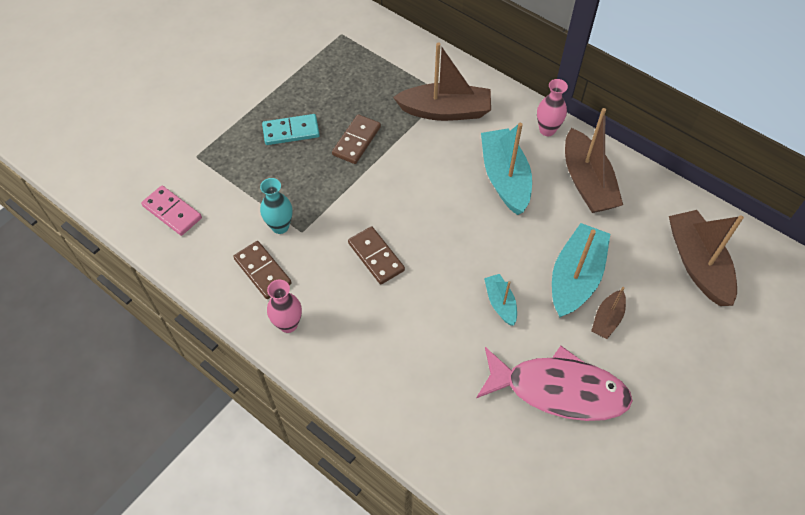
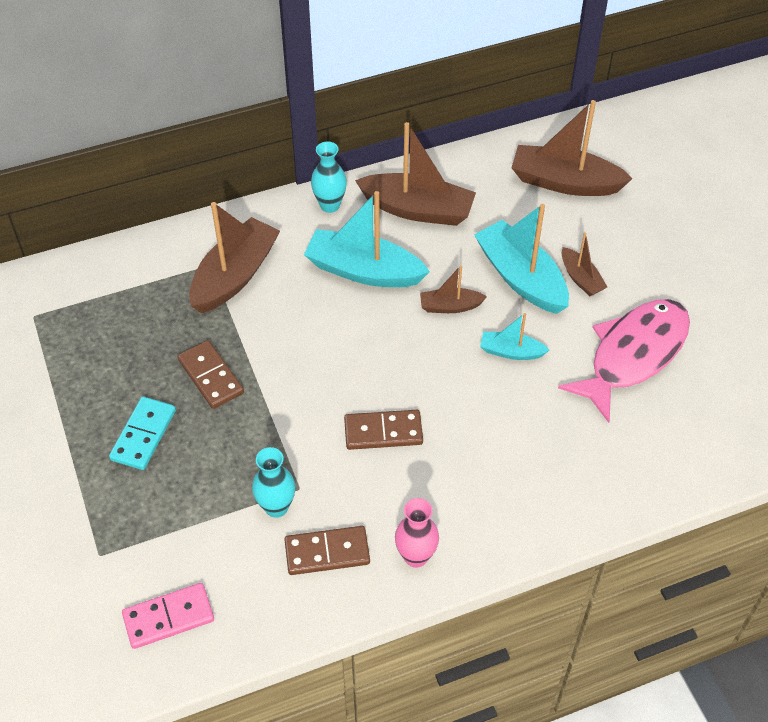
camera: 60 degrees left, 5 degrees down
pink vase [537,79,568,136] -> turquoise vase [311,141,347,213]
none -> brown boat [420,265,487,313]

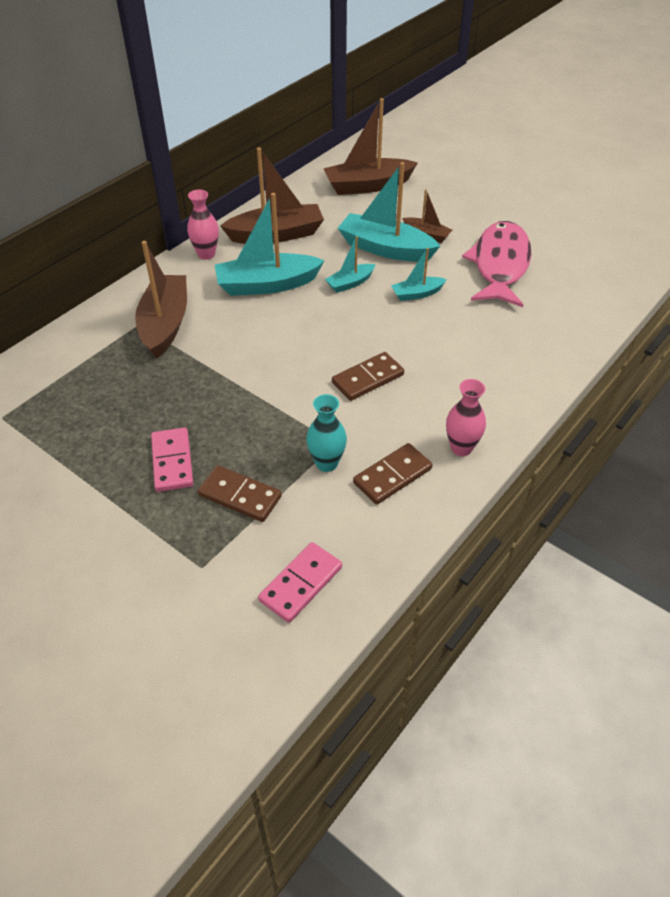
camera: 30 degrees left, 5 degrees down
turquoise domino [109,397,176,470] -> pink domino [151,428,193,492]
brown domino [177,340,244,409] -> brown domino moved to [198,465,282,522]
turquoise vase [311,141,347,213] -> pink vase [187,190,219,260]
brown boat [420,265,487,313] -> turquoise boat [325,236,376,293]

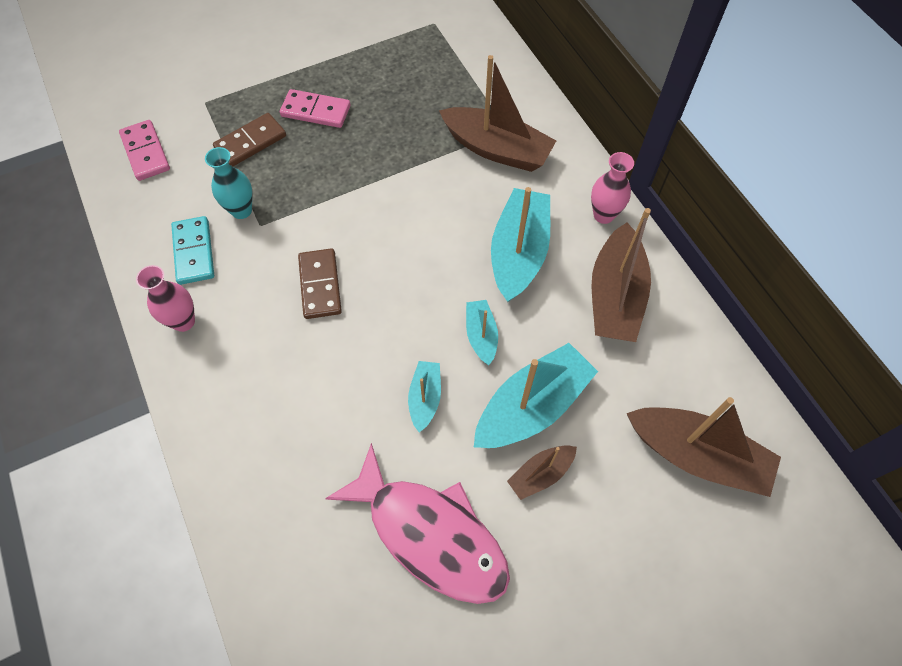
camera: 115 degrees right, 15 degrees up
brown boat [323,98,417,195] -> brown boat turned 105 degrees clockwise [626,397,781,497]
brown domino [353,443,433,505] -> turquoise domino [171,216,214,285]

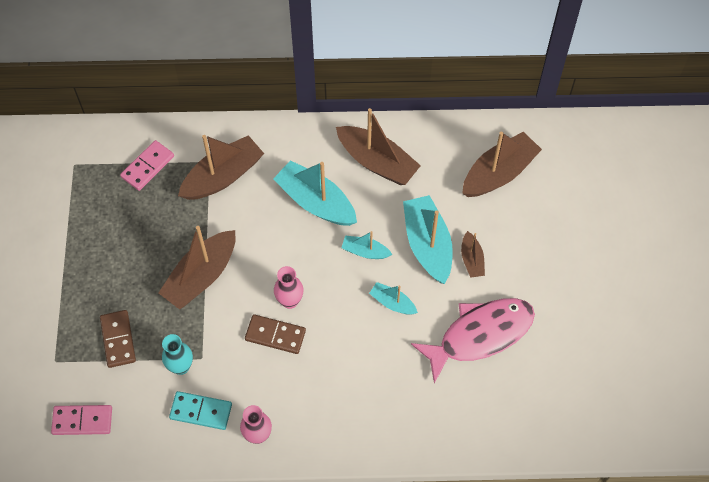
camera: 65 degrees left, 0 degrees up
pink domino [280,89,351,128] -> pink domino moved to [120,140,174,191]
pink vase [591,152,634,224] -> pink vase moved to [274,266,303,309]
none -> brown boat [158,226,236,310]

